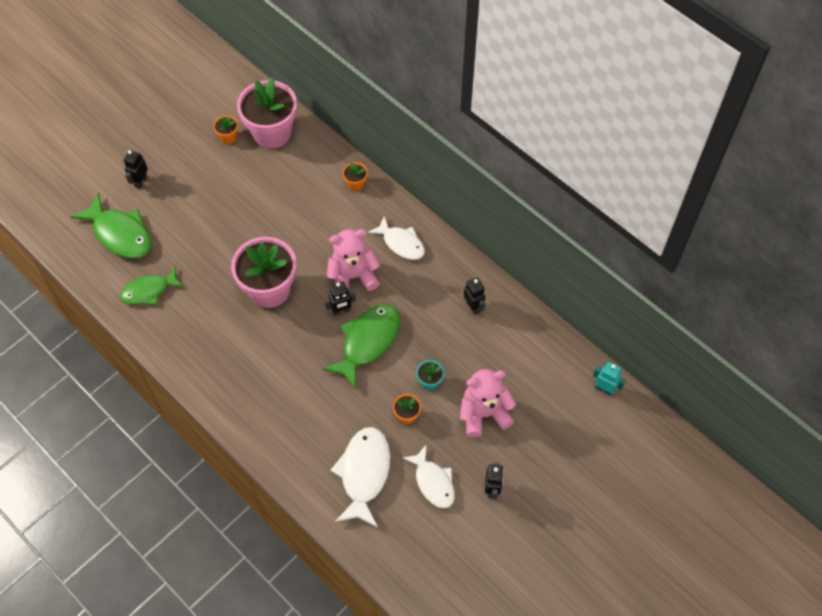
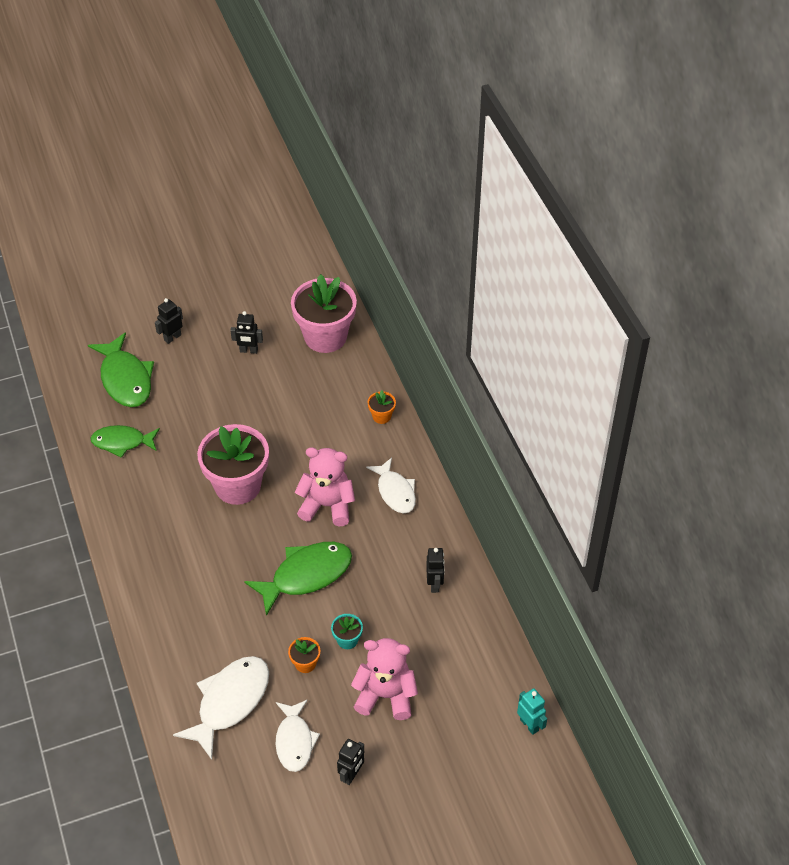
camera: 25 degrees right, 10 degrees down
orange flower pot [213,116,238,144] -> none
black robot [325,282,356,316] -> black robot moved to [230,311,263,354]

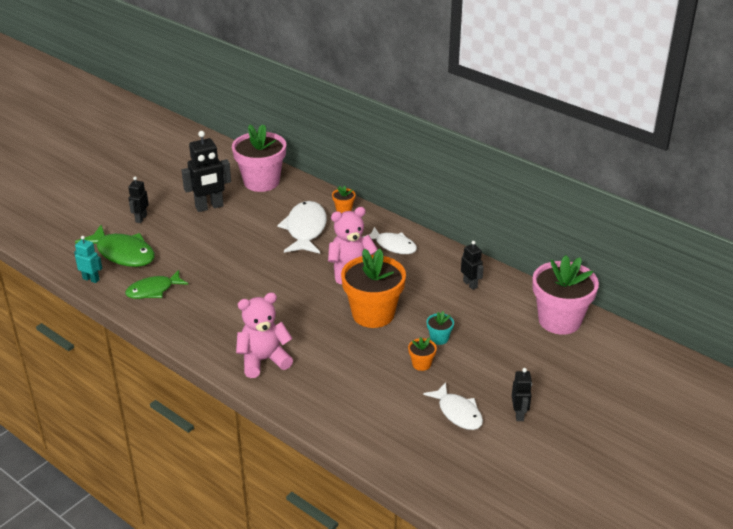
camera: 30 degrees left, 15 degrees down
white fish [173,656,269,760] -> white fish moved to [277,201,327,254]
pink flower pot [197,424,269,505] -> pink flower pot moved to [532,255,599,335]
black robot [230,311,263,354] -> black robot [182,131,231,212], size x1.78
green fish [244,542,352,616] -> orange flower pot [341,249,406,328]
pink teddy bear [351,638,418,720] -> pink teddy bear moved to [236,292,293,378]
turquoise robot [517,688,547,735] -> turquoise robot moved to [74,236,102,283]

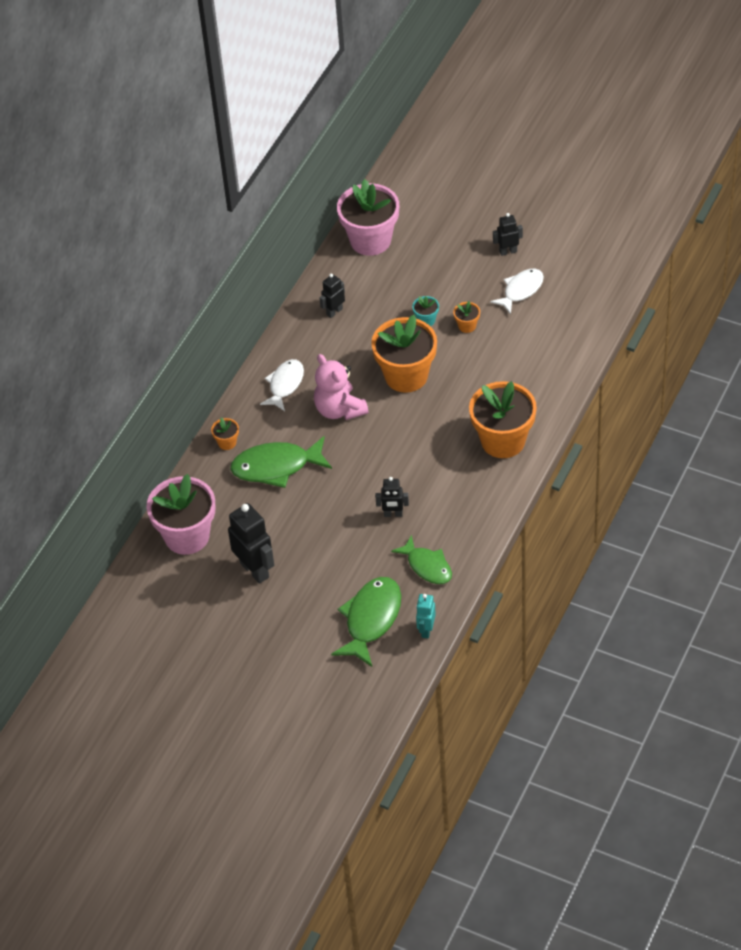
camera: 100 degrees left, 15 degrees up
black robot [128,177,149,223] -> black robot moved to [375,477,409,517]
pink teddy bear [236,292,293,378] -> orange flower pot [469,381,537,458]
white fish [277,201,327,254] -> green fish [230,436,332,488]

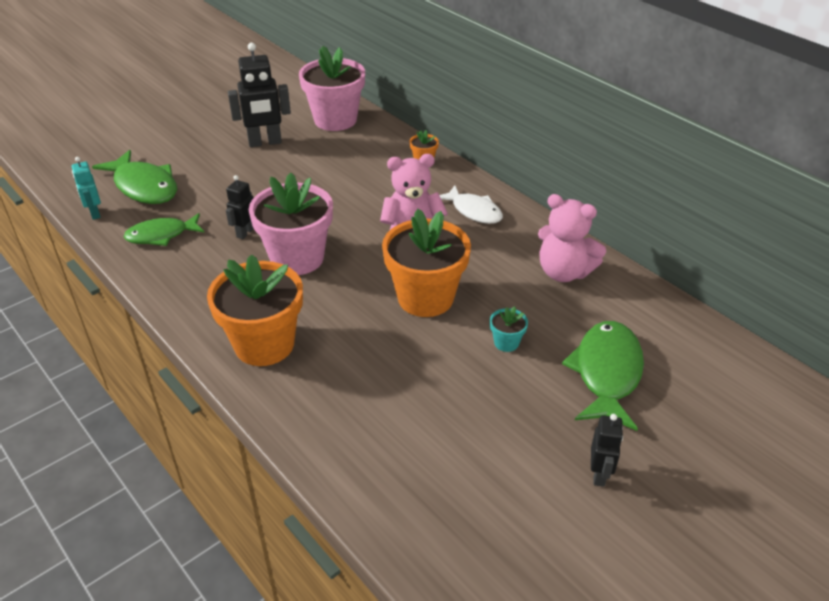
camera: 110 degrees right, 10 degrees down
green fish [230,436,332,488] -> green fish moved to [562,321,644,431]
black robot [319,273,345,318] -> pink teddy bear [538,194,606,282]
pink flower pot [337,179,399,256] -> pink flower pot moved to [249,173,333,275]
turquoise robot [416,594,436,638] -> turquoise robot turned 150 degrees counterclockwise [72,157,101,220]
orange flower pot [453,301,480,333] -> none
white fish [490,269,544,315] -> none

